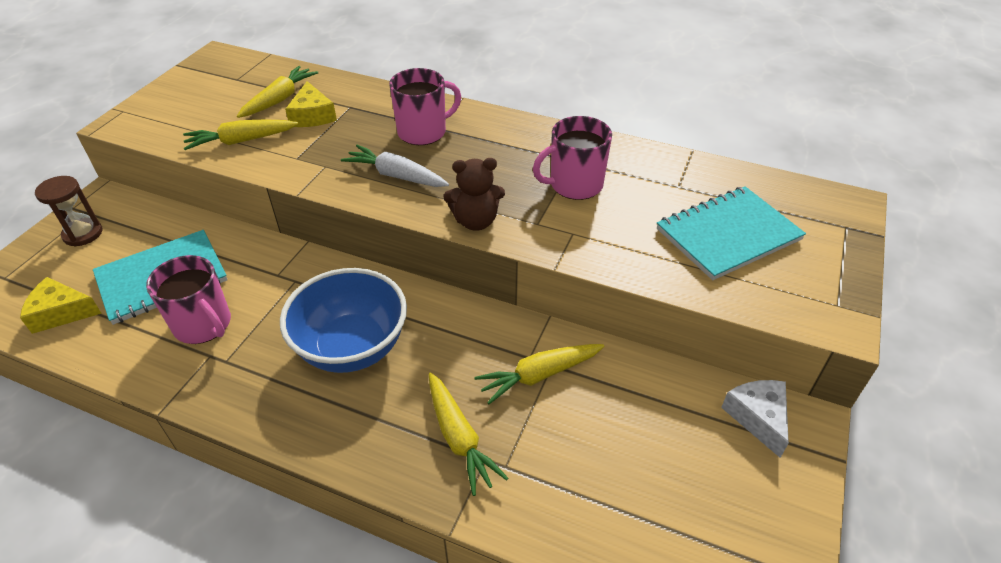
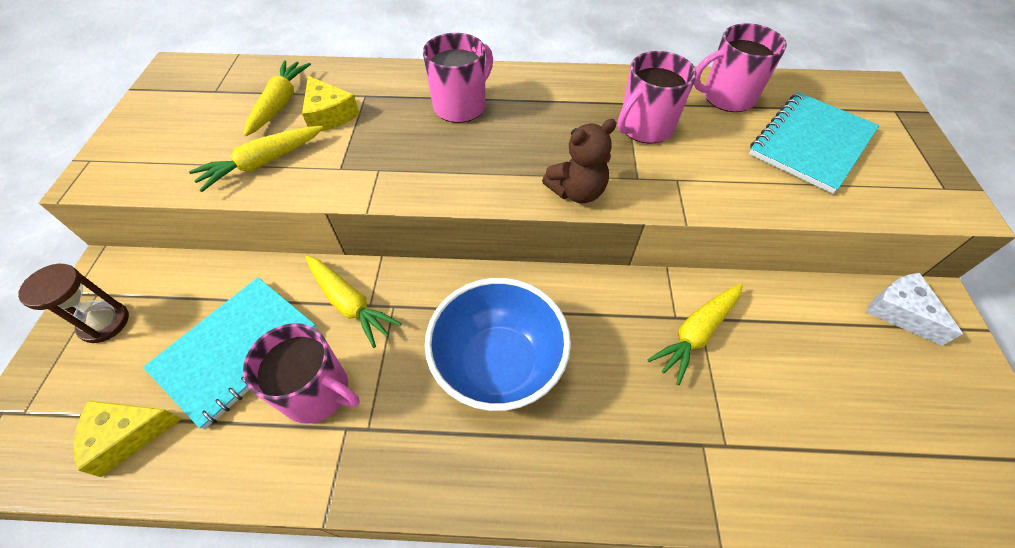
camera: 20 degrees left, 10 degrees up
white carrot [341,145,449,187] -> none
yellow carrot [429,373,508,496] -> yellow carrot moved to [306,256,402,348]
none -> pink mug [694,23,787,112]

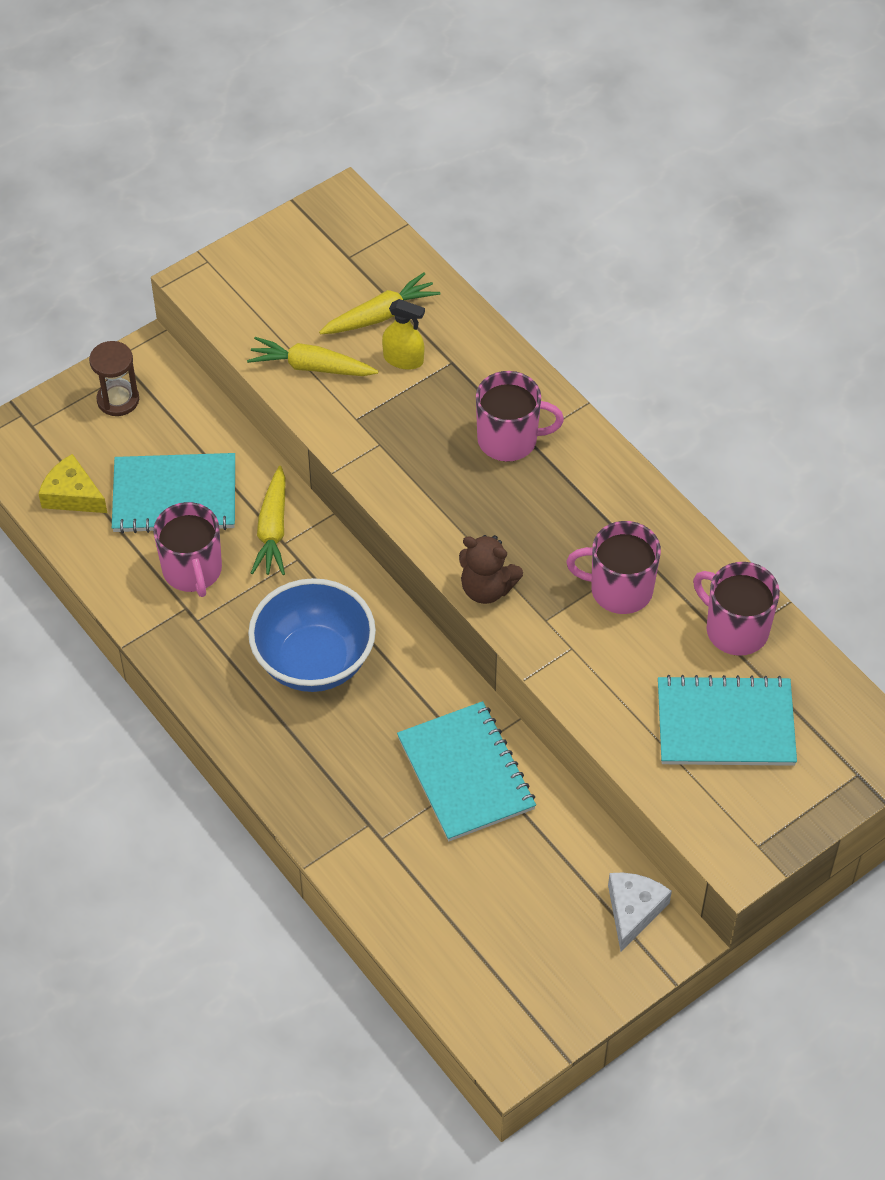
camera: 50 degrees right, 0 degrees up
yellow cheese [302,76,360,132] -> yellow spray bottle [382,299,425,370]
yellow carrot [647,284,743,385] -> turquoise notebook [397,701,536,841]

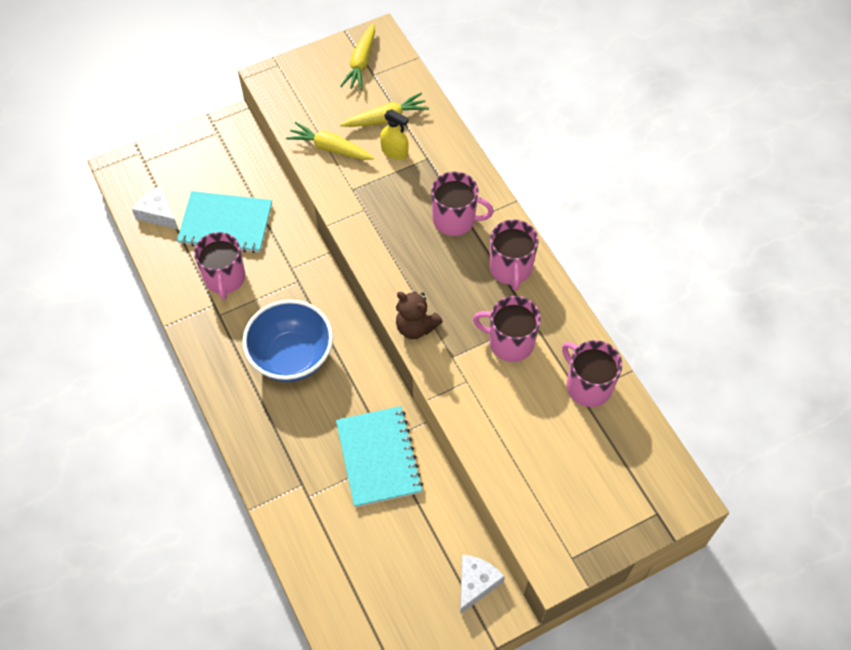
camera: 10 degrees right, 5 degrees up
yellow cheese [38,454,107,513] -> white cheese [132,185,178,229]
brown hourglass [89,341,139,416] -> none
yellow carrot [251,466,286,575] -> yellow carrot moved to [340,24,375,90]
turquoise notebook [658,675,797,766] -> none
none -> pink mug [489,219,539,291]

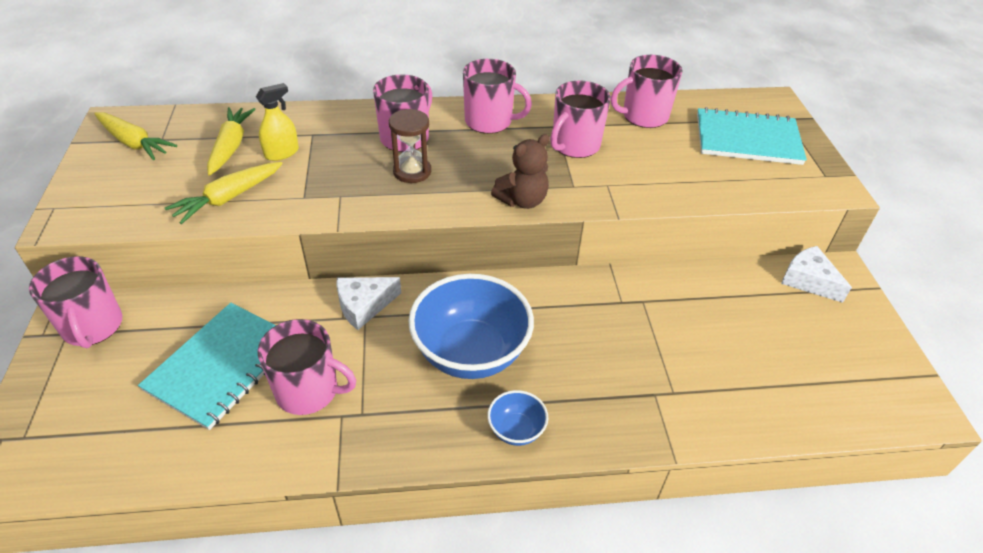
camera: 70 degrees left, 15 degrees down
white cheese [132,185,178,229] -> white cheese moved to [336,277,401,330]
turquoise notebook [336,406,423,507] -> turquoise notebook moved to [697,107,807,165]
none -> pink mug [29,256,122,348]
none -> brown hourglass [389,109,431,183]
none -> blue bowl [487,390,548,446]

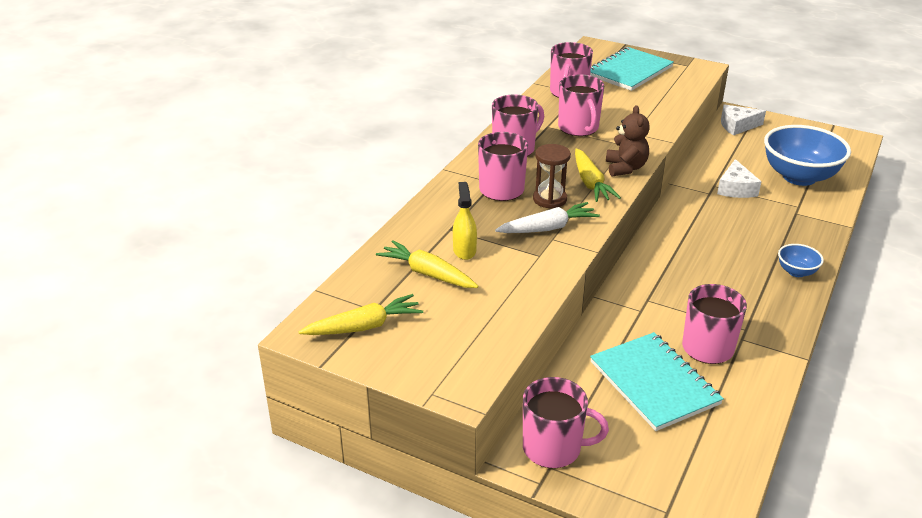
camera: 55 degrees left, 10 degrees down
yellow carrot [165,162,283,224] -> yellow carrot moved to [575,148,621,202]
white cheese [336,277,401,330] -> white cheese moved to [717,159,762,198]
blue bowl [408,274,534,379] -> blue bowl moved to [764,125,851,186]
none -> white carrot [495,202,600,233]

